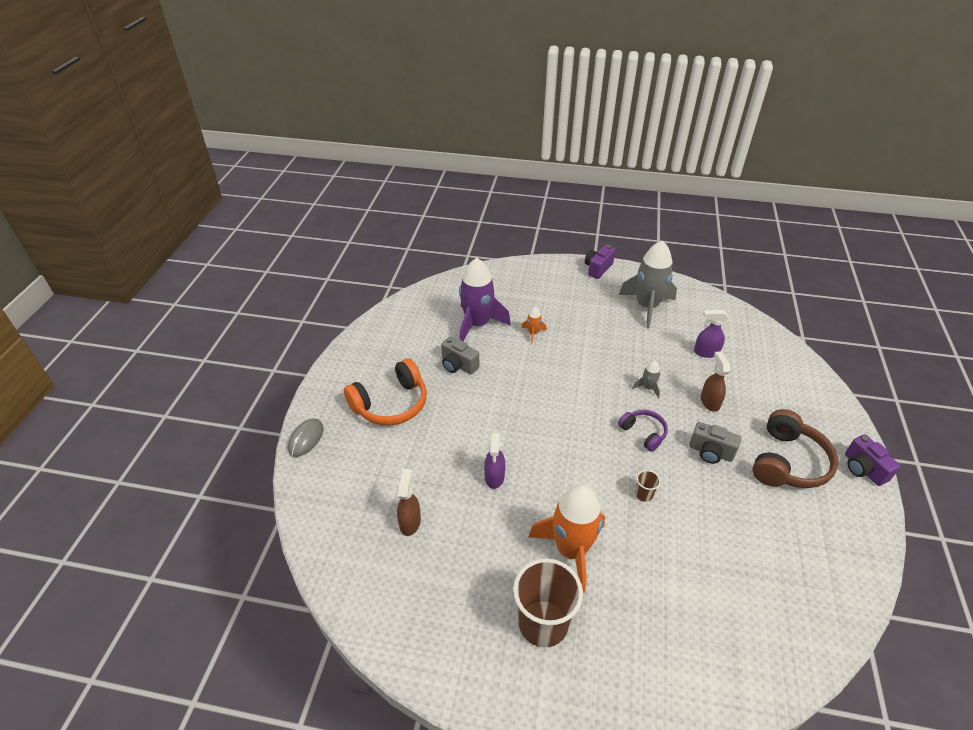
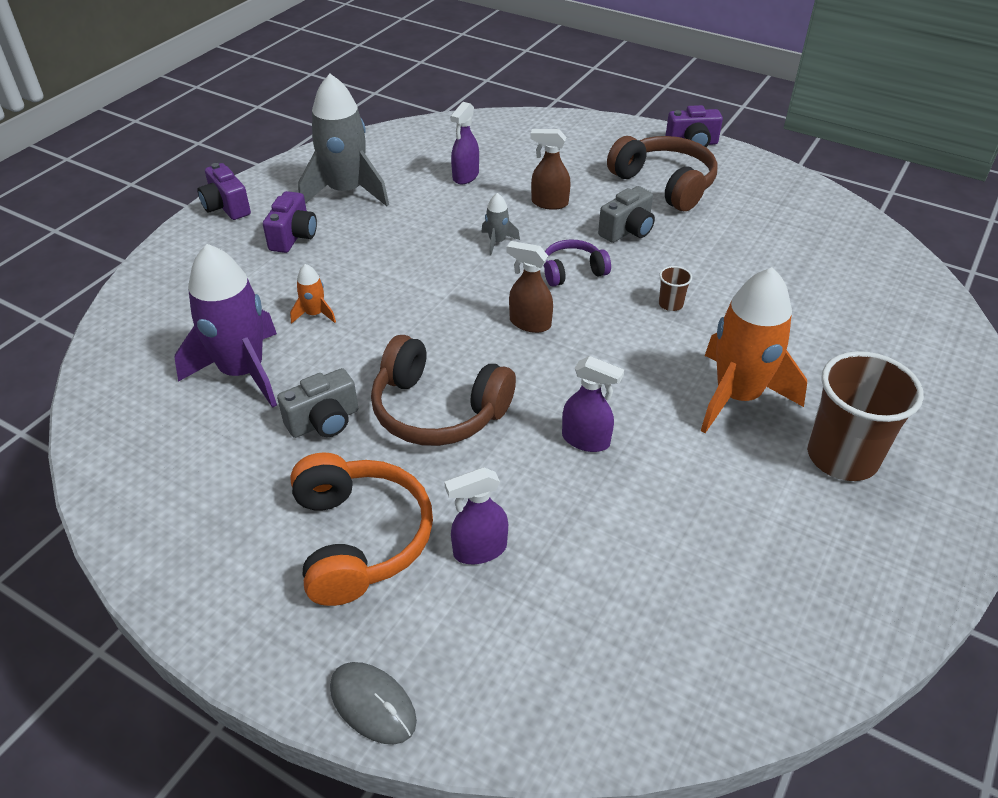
camera: 70 degrees left, 0 degrees up
brown spray bottle [397,469,421,536] -> brown spray bottle moved to [507,241,553,333]
none -> purple camera [263,191,317,253]
none -> brown headphones [371,335,516,446]
none -> purple spray bottle [444,467,508,564]

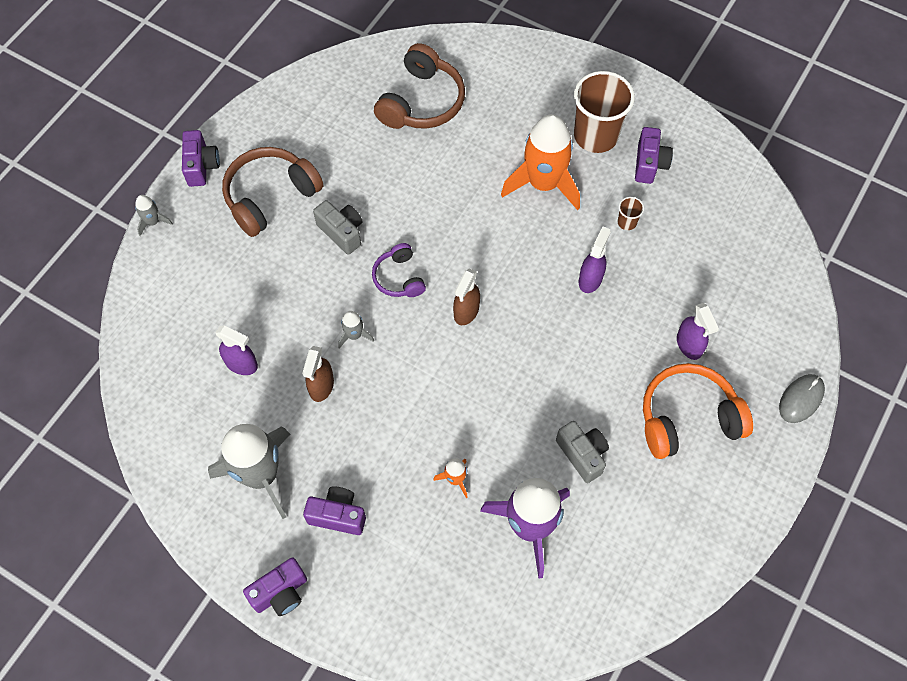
camera: 90 degrees left, 20 degrees up
brown headphones [371,335,516,446] -> brown headphones moved to [374,43,465,129]
brown spray bottle [530,129,570,210] -> brown spray bottle moved to [302,346,334,402]
brown cup [659,266,692,311] -> brown cup moved to [618,197,644,230]
none -> grey rocket [135,195,173,236]
none -> purple camera [635,127,673,184]

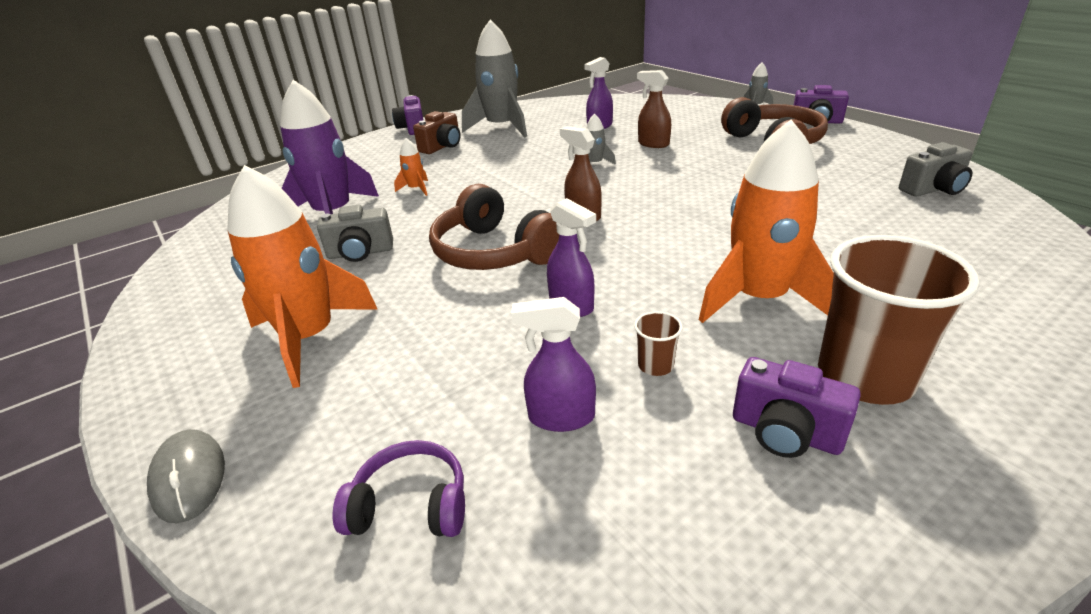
camera: 115 degrees right, 30 degrees down
brown spray bottle [302,346,334,402] -> brown spray bottle moved to [637,70,671,148]
purple camera [303,487,366,535] -> brown camera [413,111,461,154]
grey camera [313,200,362,255] -> grey camera moved to [899,142,972,196]
purple headphones [372,243,426,297] -> purple headphones moved to [333,440,465,537]
brown headphones [374,43,465,129] -> brown headphones moved to [429,184,559,270]
orange headphones [643,363,753,459] -> orange rocket [228,165,378,388]
purple spray bottle [677,303,719,360] -> purple spray bottle moved to [511,297,596,432]

